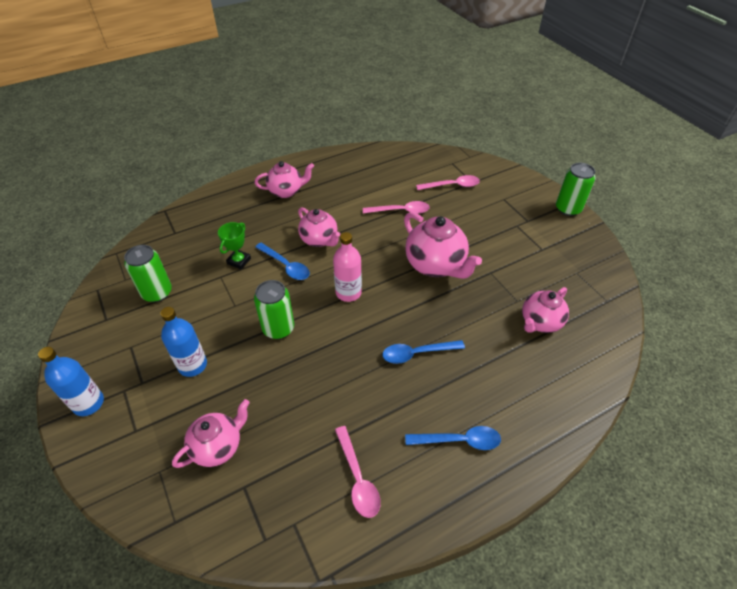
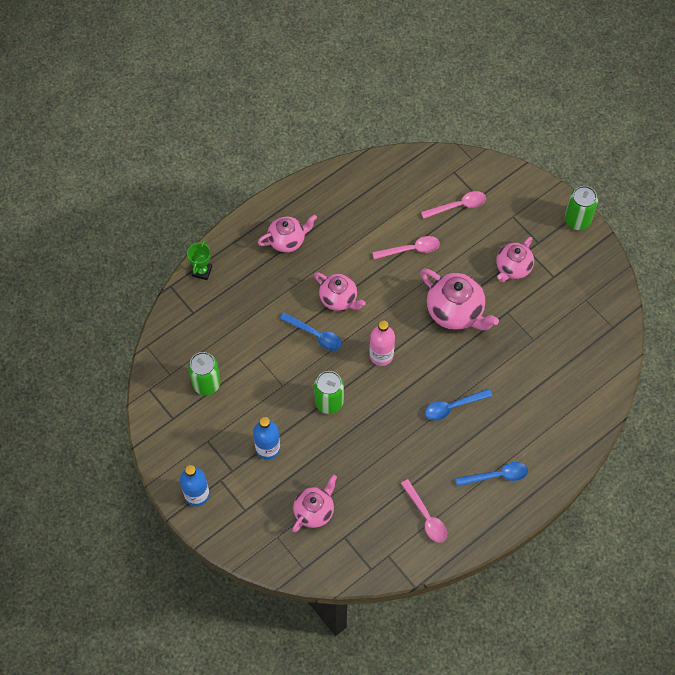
camera: 10 degrees left, 15 degrees up
green trophy [218,222,251,269] -> green trophy moved to [187,240,212,280]
pink teapot [522,287,569,333] -> pink teapot moved to [496,237,534,282]

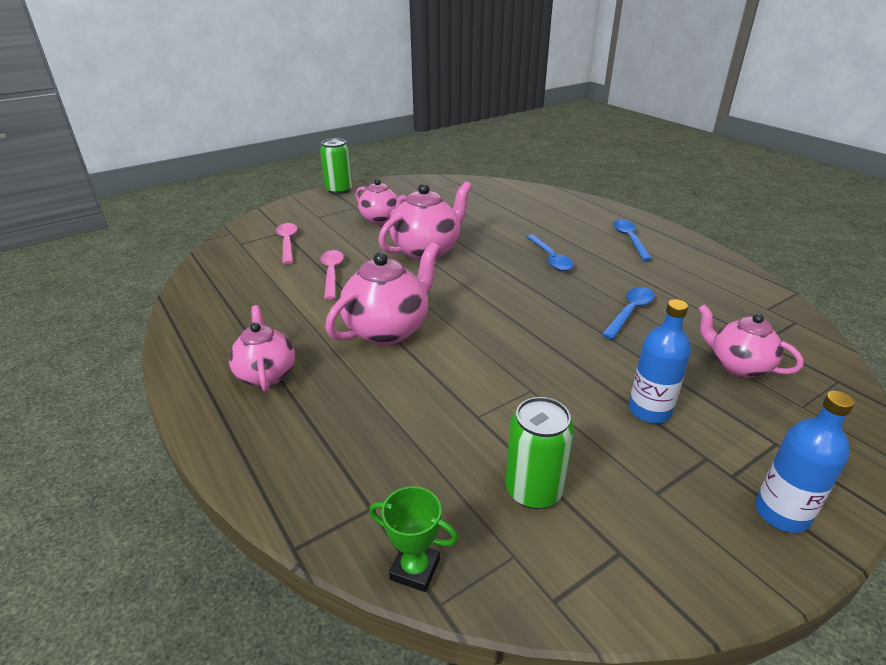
camera: 85 degrees left, 30 degrees down
green trophy [187,240,212,280] -> green trophy moved to [369,486,458,592]
blue spoon [280,312,342,351] -> blue spoon moved to [601,287,655,339]
pink teapot [314,272,366,311] -> pink teapot [325,242,440,345], size x1.52
green can [314,371,344,414] -> none
pink bottle [370,320,395,366] -> none
pink spoon [401,479,447,542] -> none

